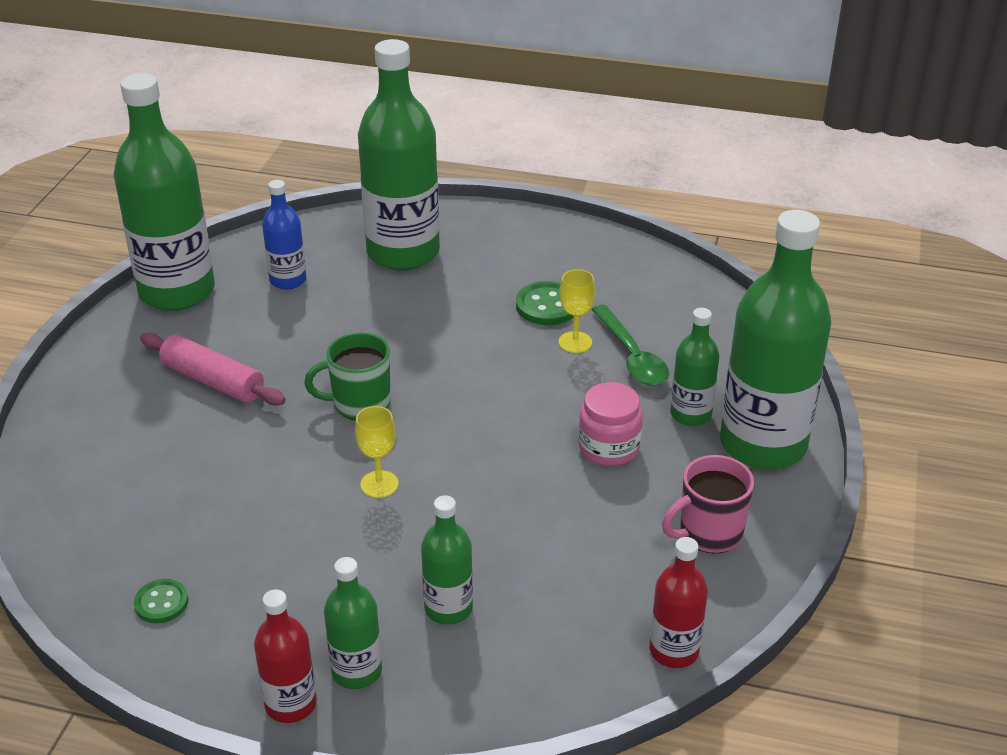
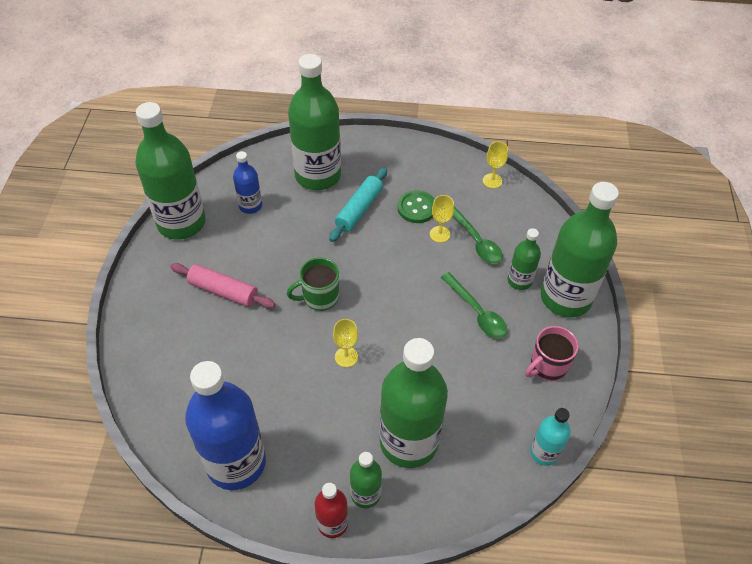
camera: 10 degrees left, 15 degrees up
green button [134,579,188,623] -> blue bottle [185,361,266,490]
green bottle [421,495,473,625] -> green bottle [379,338,448,468], size x2.04
pink jar [578,382,643,466] -> green spoon [441,272,507,338]
red bottle [649,537,708,668] -> turquoise bottle [530,408,571,466]
none -> turquoise rolling pin [329,167,387,242]
none -> yellow goblet [483,142,508,188]

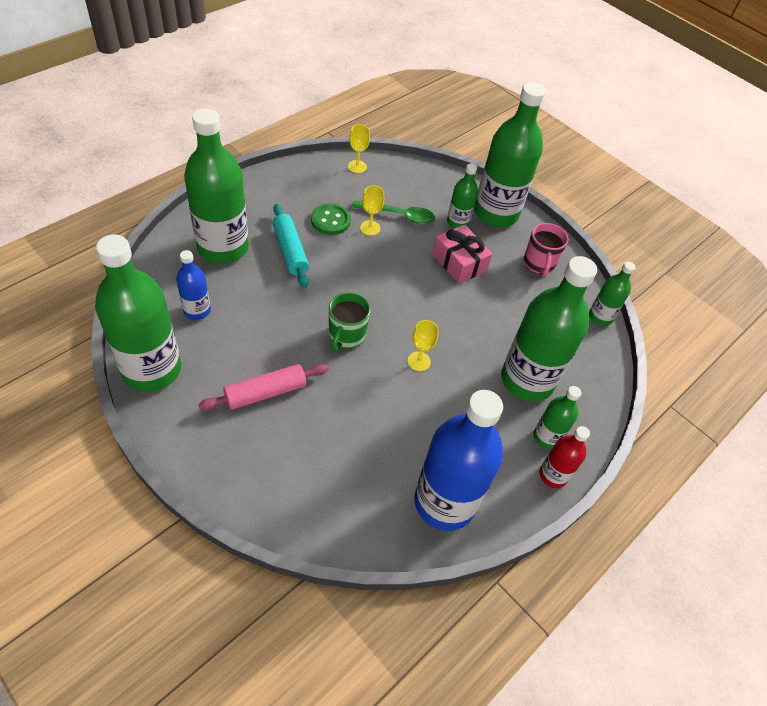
camera: 55 degrees left, 0 degrees up
green spoon [441,272,507,338] -> pink gift [432,224,492,284]
turquoise bottle [530,408,571,466] -> green bottle [589,262,636,326]

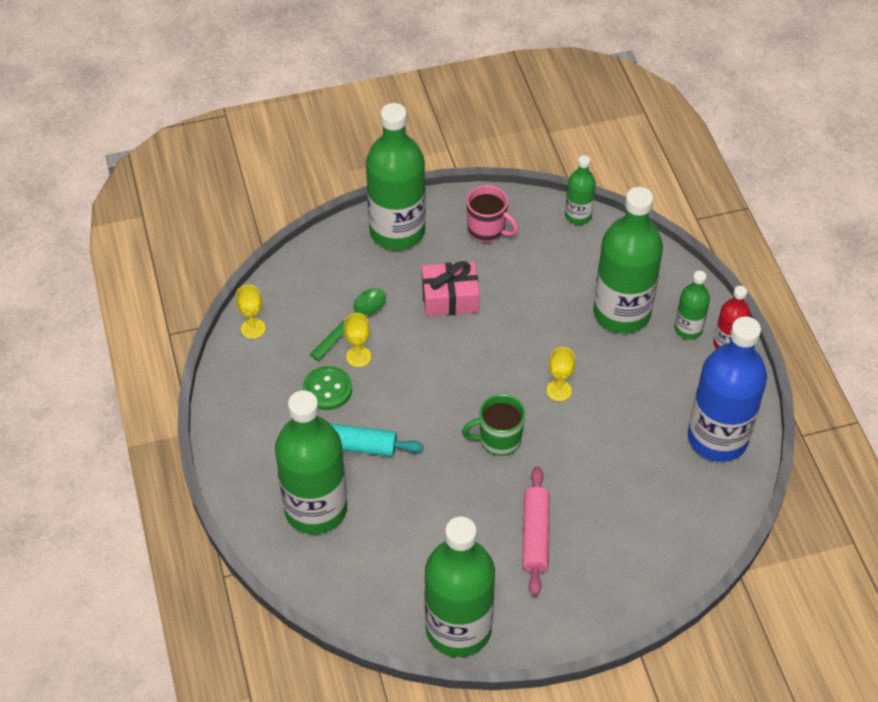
camera: 55 degrees left, 0 degrees up
blue bottle [176,250,211,320] -> none
green mug [329,292,370,352] -> green mug turned 120 degrees clockwise [462,394,525,456]
green bottle [447,164,478,228] -> none

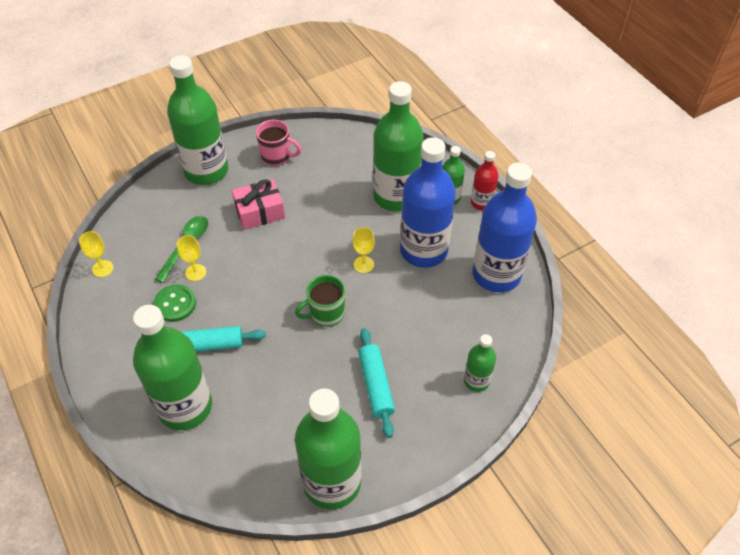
camera: 15 degrees left, 0 degrees up
pink rolling pin [522,466,550,596] -> turquoise rolling pin [359,328,395,438]
green bottle [565,155,596,225] -> green bottle moved to [464,334,496,392]
none -> blue bottle [400,137,456,268]

